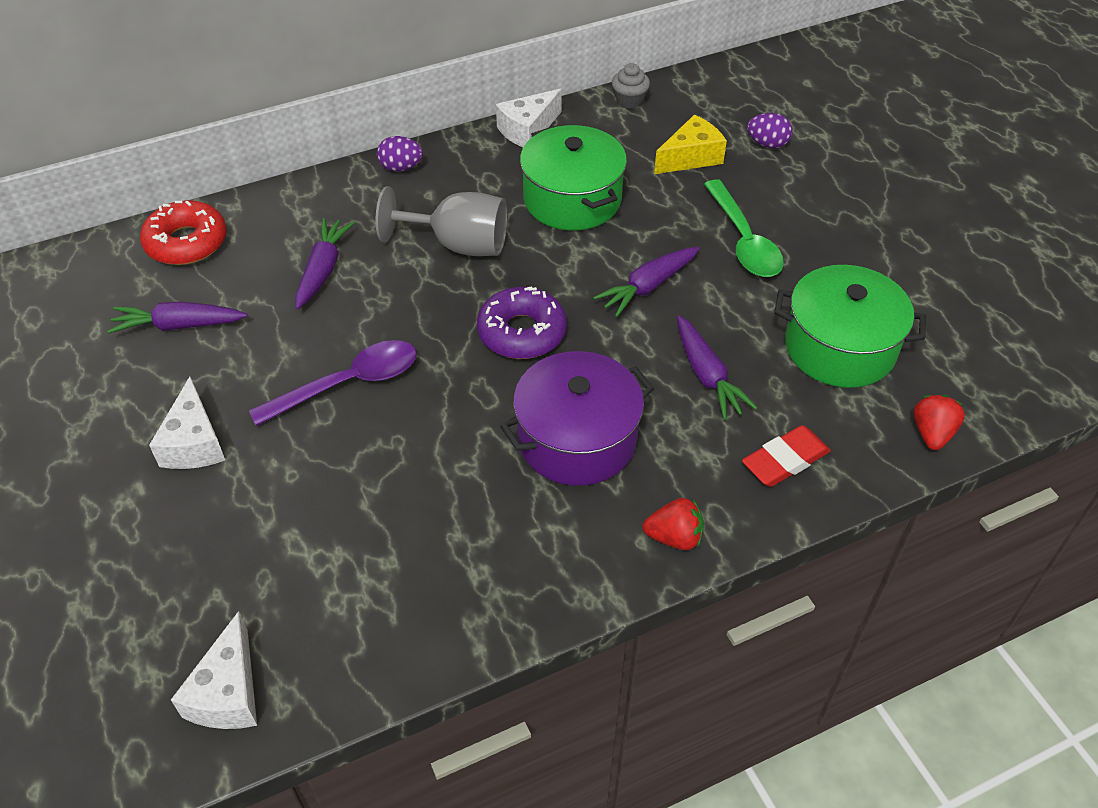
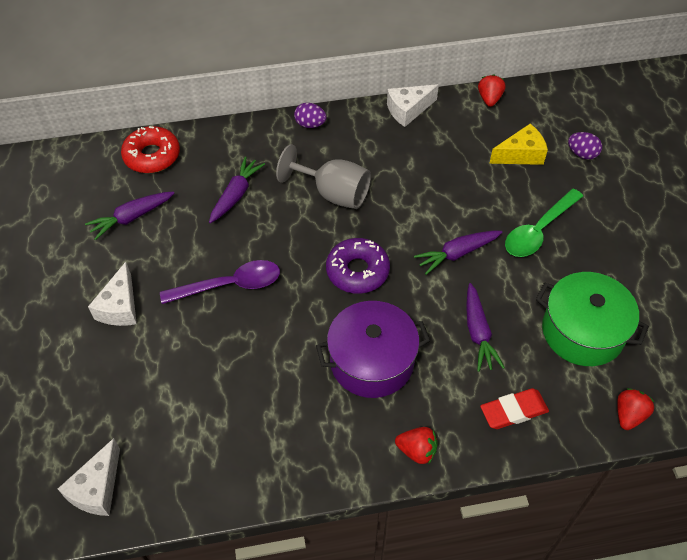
camera: 15 degrees right, 5 degrees up
purple carrot [108,302,247,333] -> purple carrot turned 45 degrees counterclockwise [85,191,174,240]
green pot [520,125,627,230] -> none
grey cupcake [612,63,650,109] -> red strawberry [478,74,506,107]
green spoon [704,179,784,277] -> green spoon turned 45 degrees clockwise [505,188,583,257]

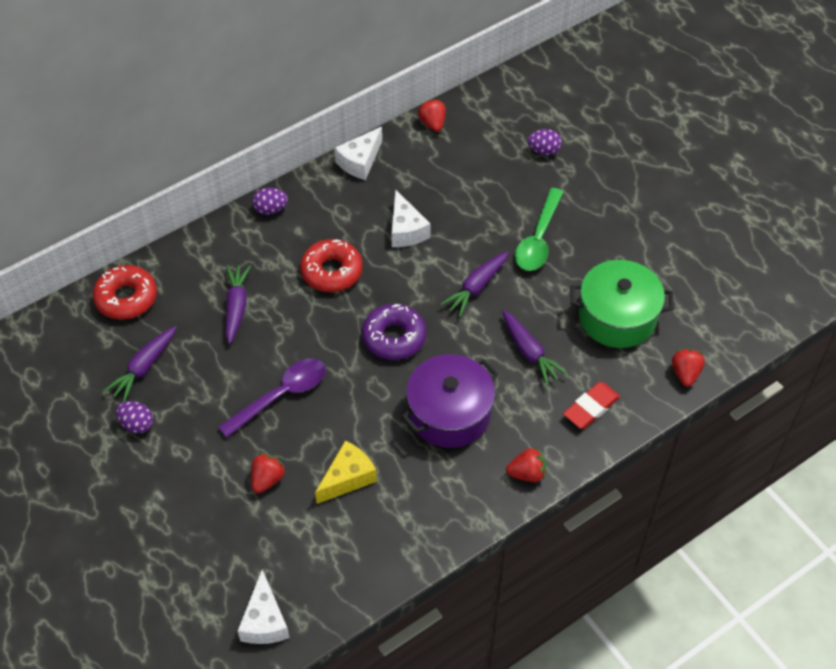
camera: 25 degrees left, 0 degrees up
white cheese [88,262,137,326] -> white cheese moved to [391,189,431,247]
grey goblet [276,144,371,209] -> red donut [300,239,363,292]
yellow cheese [489,124,548,165] -> yellow cheese moved to [315,441,377,504]
none -> purple egg [116,401,153,433]
none -> red strawberry [251,453,285,493]

